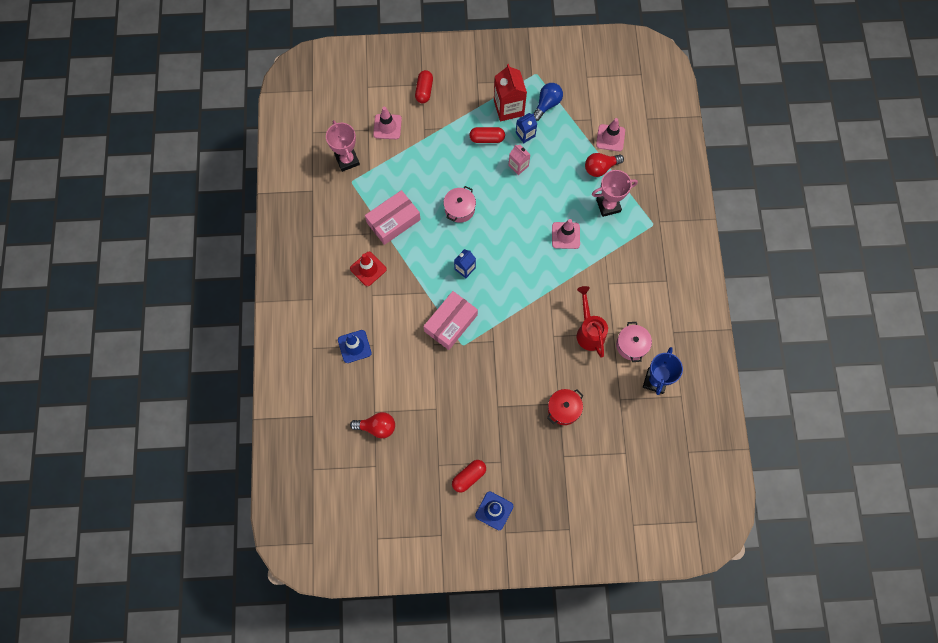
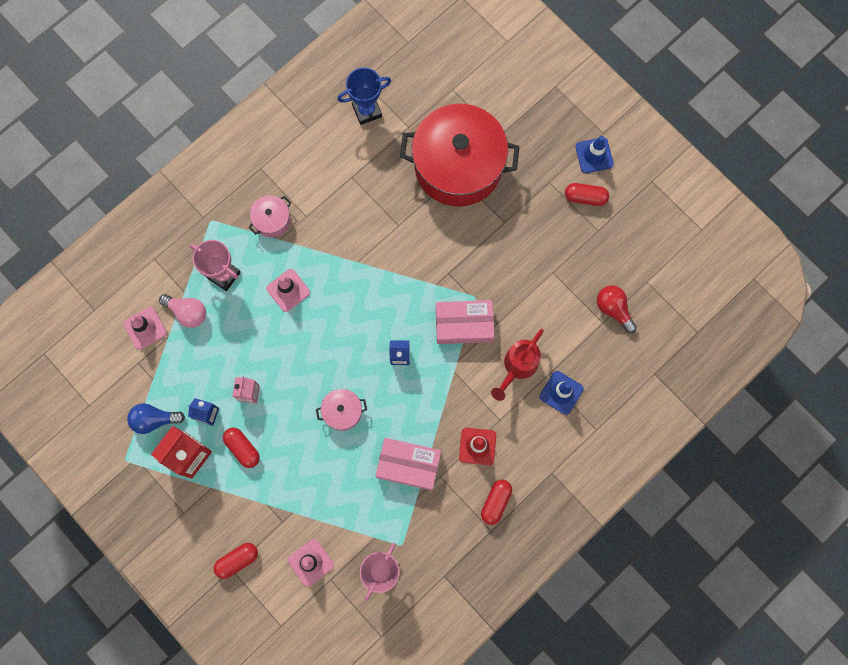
camera: 130 degrees left, 5 degrees up
red pot [547,389,584,425] -> red pot [400,104,519,206], size x2.40
red watering can [577,286,608,358] -> red watering can moved to [491,329,544,401]
red light bulb [585,153,624,177] -> pink light bulb [159,294,206,328]
pink pot [616,322,652,362] -> pink pot moved to [248,195,291,238]
none -> red capsule [481,480,512,525]

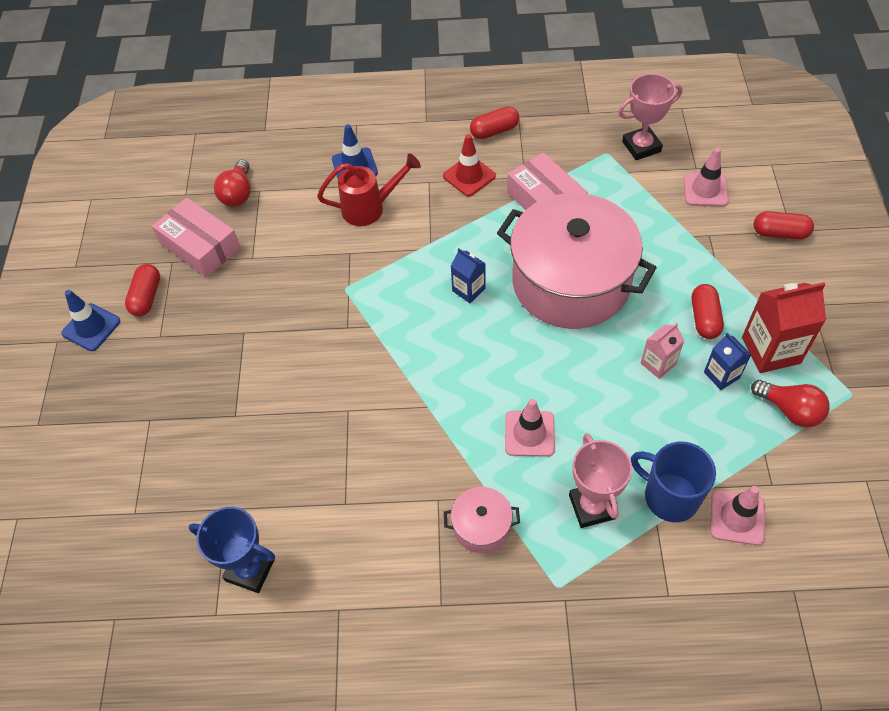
camera: 135 degrees left, 20 degrees down
blue light bulb [127,403,185,434] -> red light bulb [751,380,830,428]
pink light bulb [159,294,206,328] -> blue mug [631,442,716,522]
pink pot [316,389,367,431] -> pink pot [497,193,657,329], size x2.40
red pot [400,104,519,206] -> none
pink box [436,300,494,344] -> pink box moved to [152,198,240,277]
red capsule [565,183,609,206] -> red capsule turned 45 degrees clockwise [125,264,160,316]

